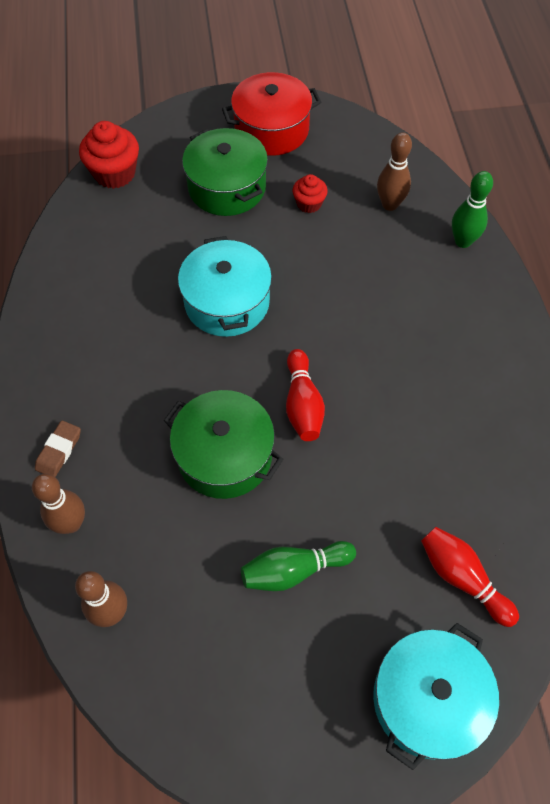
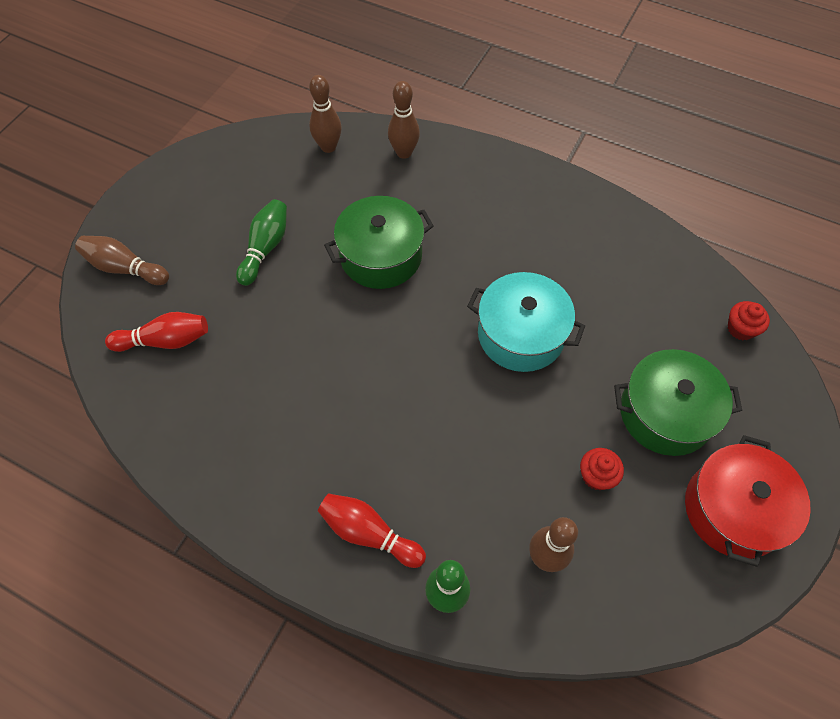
camera: 125 degrees right, 0 degrees up
brown eraser [35,420,81,477] -> none
red cupcake [79,121,139,189] -> red cupcake [728,301,770,340], size x0.58
red bowling pin [286,349,325,441] -> red bowling pin moved to [318,493,426,568]
turquoise pot [373,623,499,770] -> brown bowling pin [75,236,169,285]

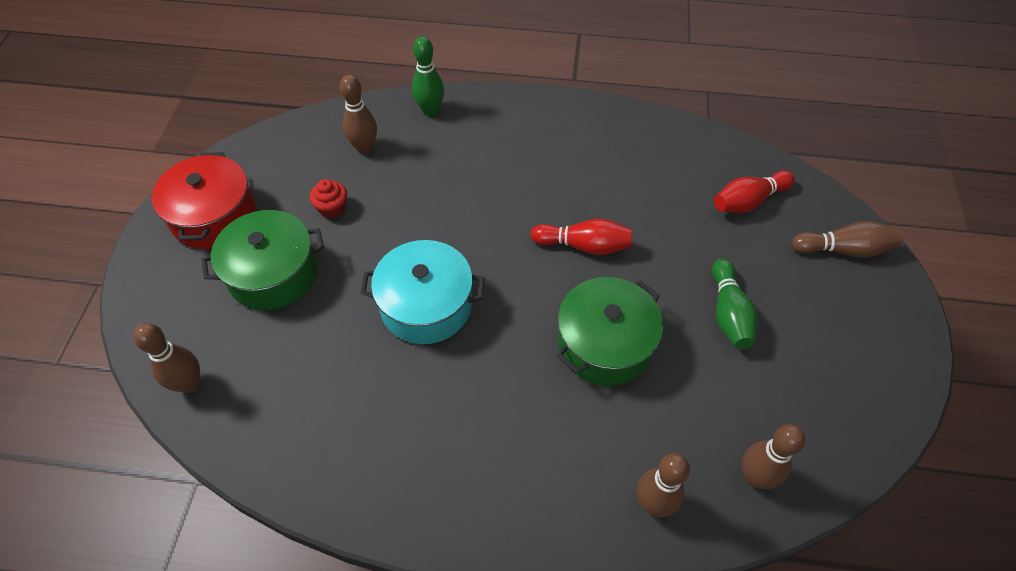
camera: 160 degrees right, 5 degrees down
red bowling pin [318,493,426,568] -> red bowling pin moved to [531,219,632,255]
red cupcake [728,301,770,340] -> brown bowling pin [133,323,200,393]

